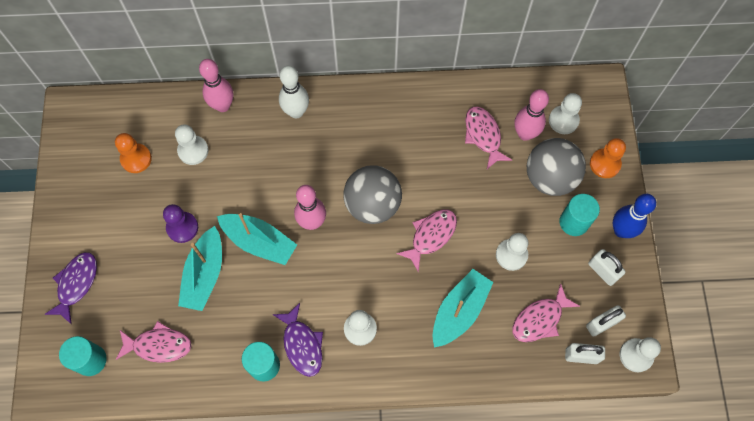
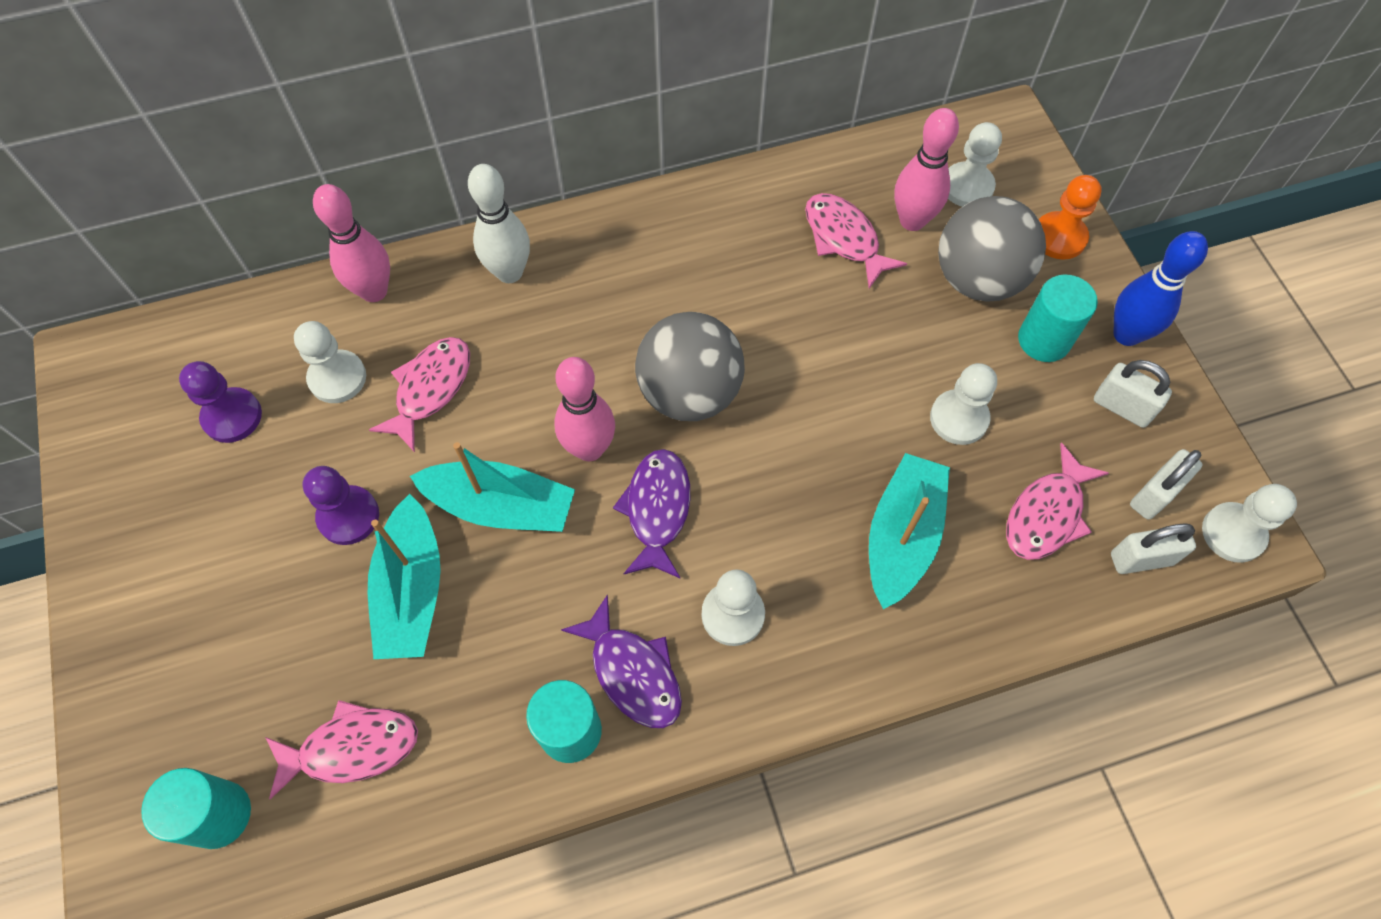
camera: 15 degrees left, 5 degrees down
purple fish [44,252,97,324] -> purple fish moved to [613,449,690,578]
orange pawn [115,133,152,173] -> purple pawn [179,361,262,443]
pink fish [396,210,457,272] -> pink fish moved to [369,337,470,452]

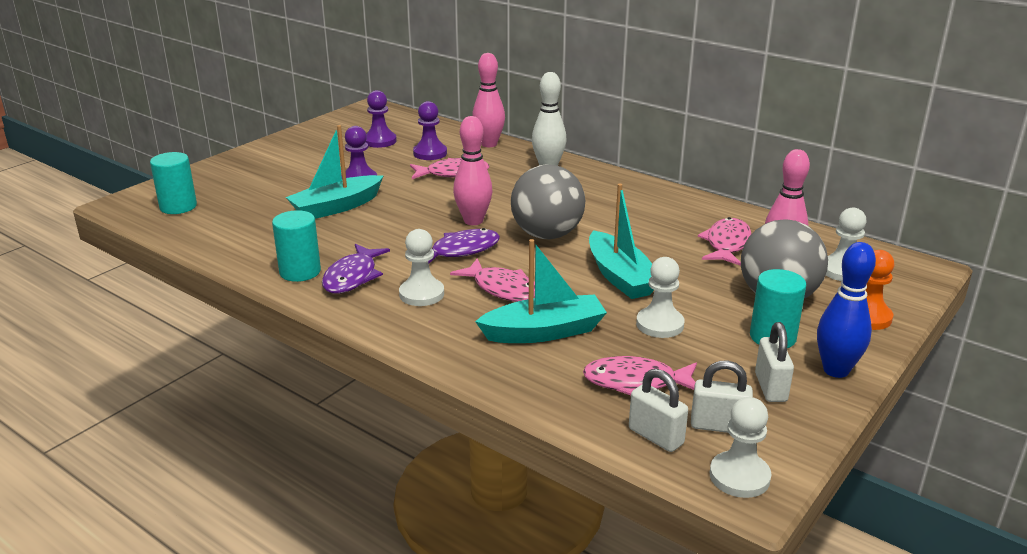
camera: 55 degrees right, 35 degrees down
pink fish [265,700,418,799] -> pink fish moved to [450,258,535,302]
white pawn [294,321,366,403] -> purple pawn [413,101,447,160]
turquoise boat [410,442,575,532] -> turquoise boat moved to [589,184,654,299]

